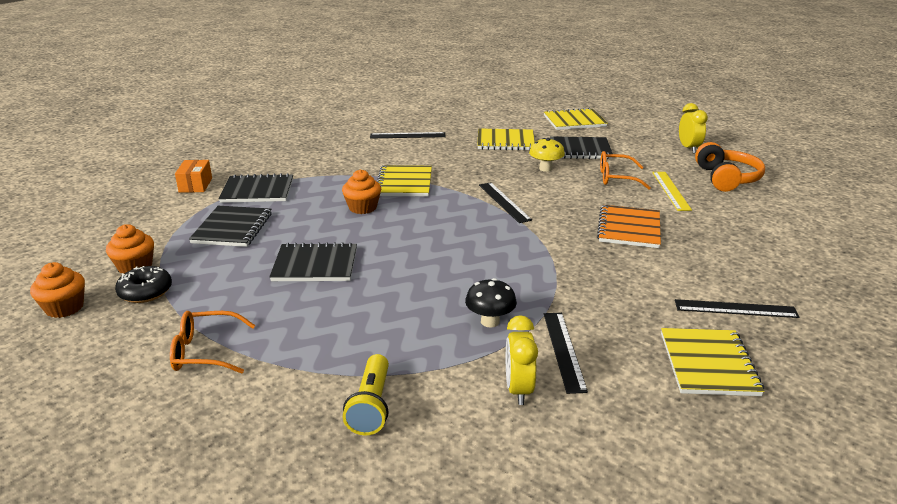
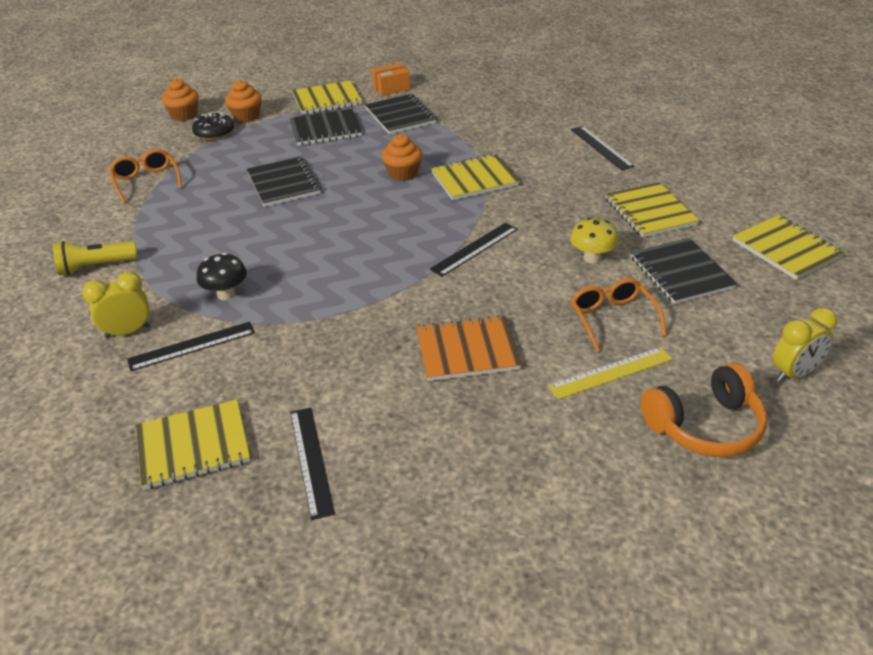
camera: 70 degrees right, 10 degrees up
none -> yellow notebook [292,80,363,115]

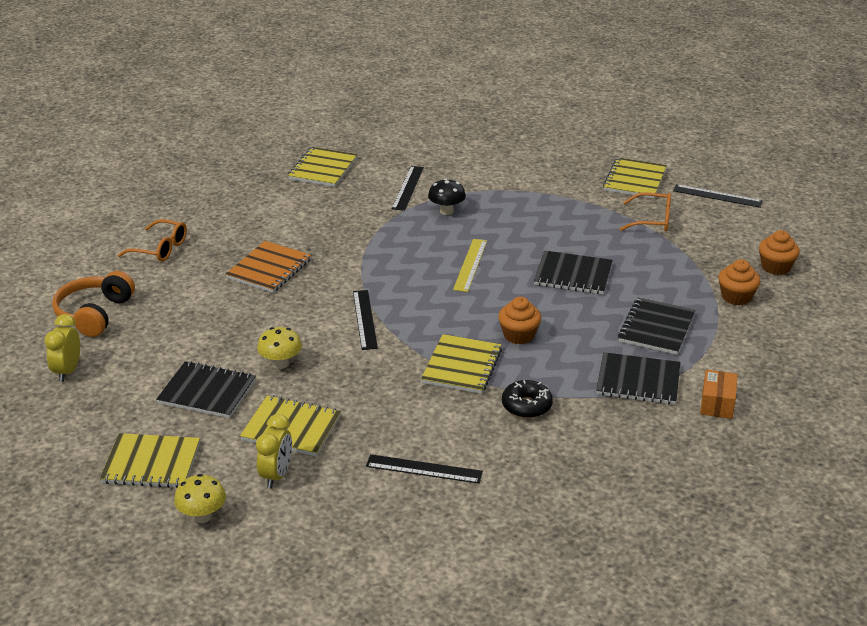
camera: 125 degrees right, 5 degrees down
yellow flashlight [53,241,138,275] -> none
yellow clock [82,272,151,338] -> yellow clock moved to [256,414,292,488]
black donut [192,112,234,140] -> black donut moved to [502,380,553,418]
black ruler [290,408,335,520] -> black ruler moved to [673,184,763,208]
yellow notebook [292,80,363,115] -> yellow notebook moved to [603,157,667,199]
yellow ruler [548,347,673,399] -> yellow ruler moved to [453,239,487,292]
orange glasses [571,278,667,352] -> orange glasses moved to [118,219,187,262]
none -> yellow mushroom [174,474,226,523]

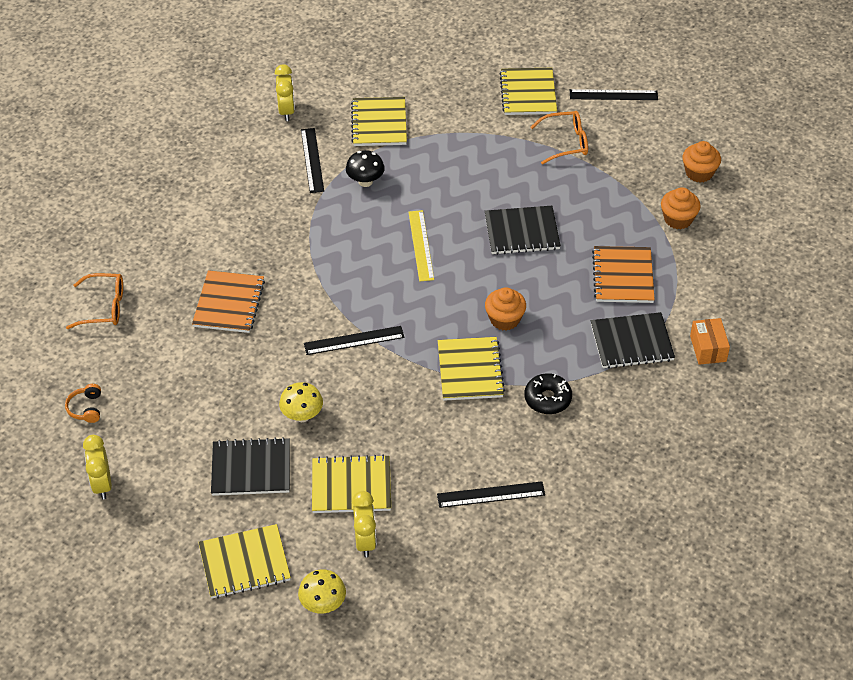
camera: 20 degrees left, 15 degrees up
orange headphones [52,271,135,337] -> orange headphones [65,384,101,423], size x0.50
yellow notebook [288,147,358,187] -> yellow notebook moved to [351,97,407,146]
black ruler [353,290,378,350] -> black ruler turned 75 degrees counterclockwise [304,326,404,355]
black notebook [618,298,695,355] -> orange notebook [592,246,655,303]
none -> yellow clock [275,64,295,121]

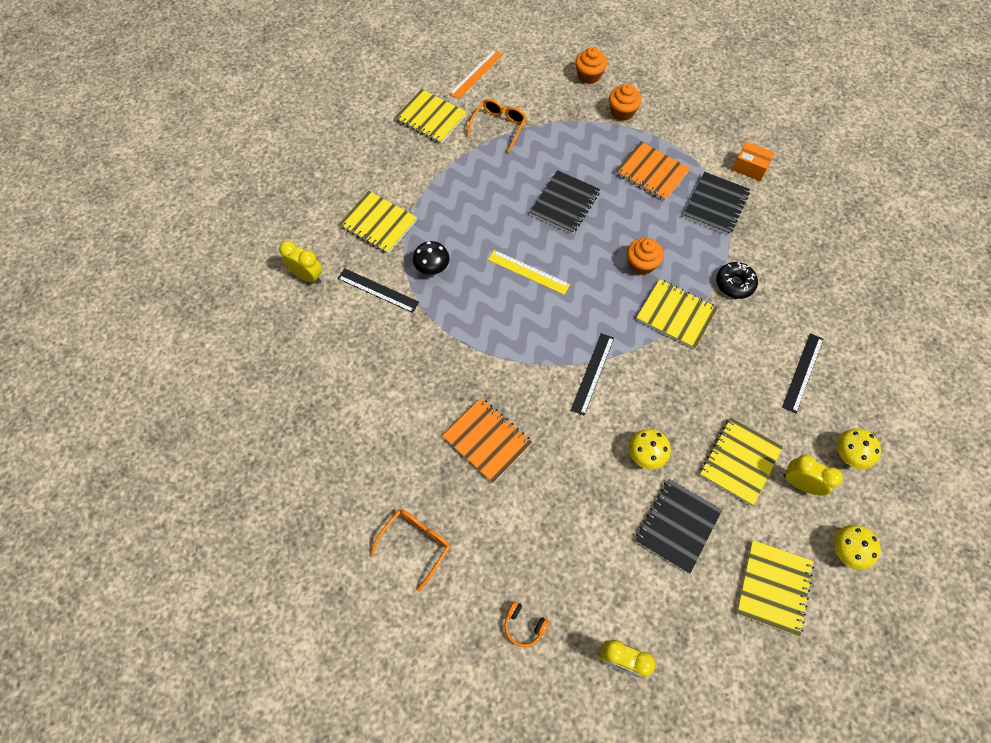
camera: 55 degrees left, 15 degrees up
black ruler [570,89,658,100] -> orange ruler [449,50,503,99]
none -> yellow mushroom [837,429,881,469]

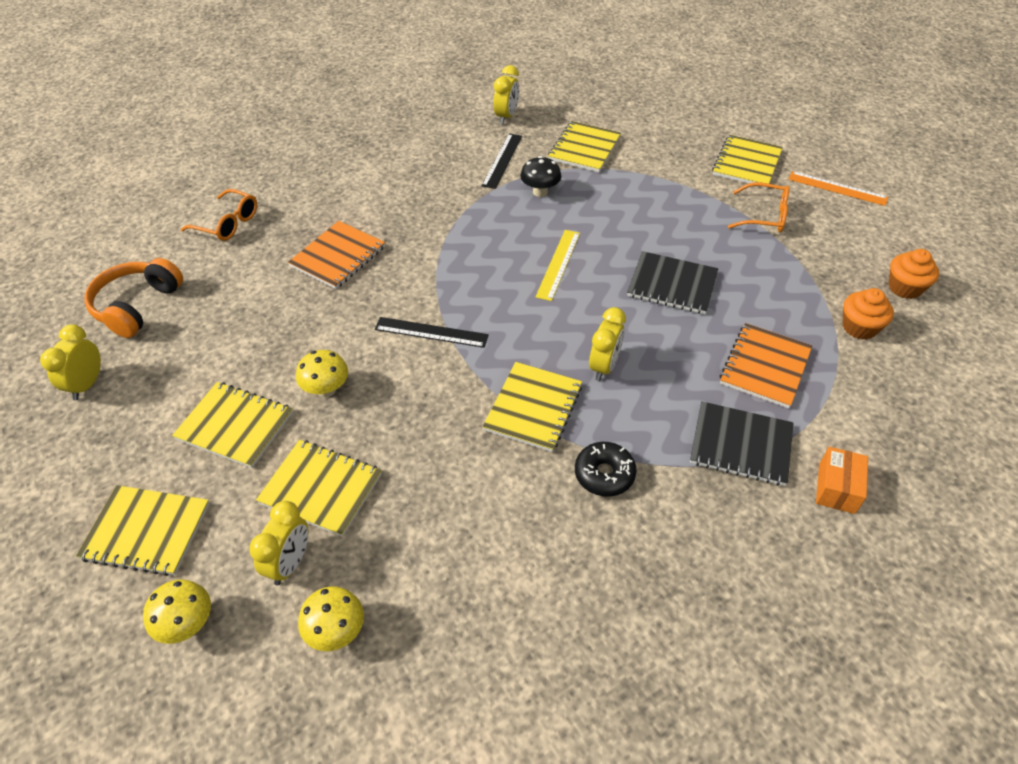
camera: 80 degrees right, 15 degrees down
orange headphones [504,601,549,647] -> orange headphones [84,258,183,338], size x2.02
orange cupcake [627,238,664,275] -> yellow clock [589,307,626,381]
black notebook [635,479,722,574] -> yellow notebook [172,382,293,468]
black ruler [782,333,823,413] -> none

